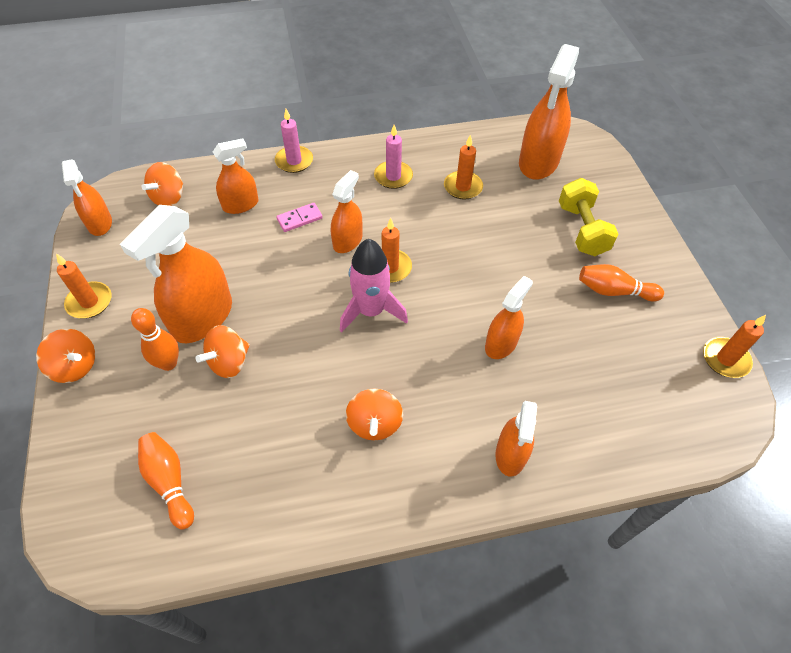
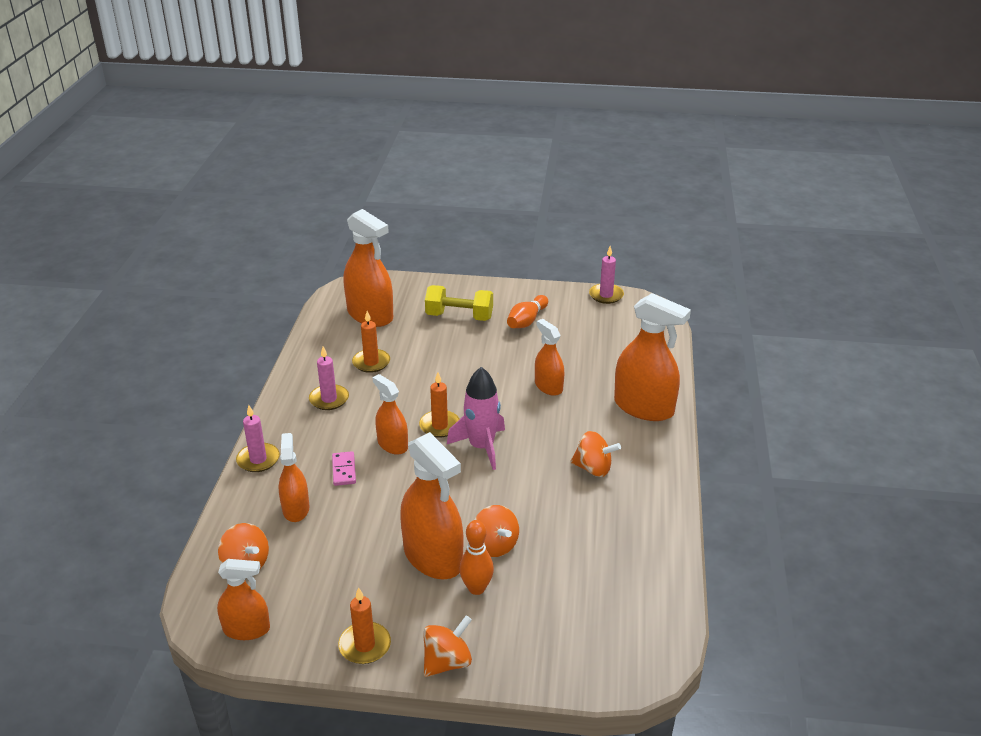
camera: 70 degrees left, 20 degrees down
orange bowling pin [138,432,194,530] -> none
orange spray bottle [495,401,537,477] -> orange spray bottle [614,293,691,421], size x1.71
orange candle [703,315,766,378] -> pink candle [589,246,624,304]

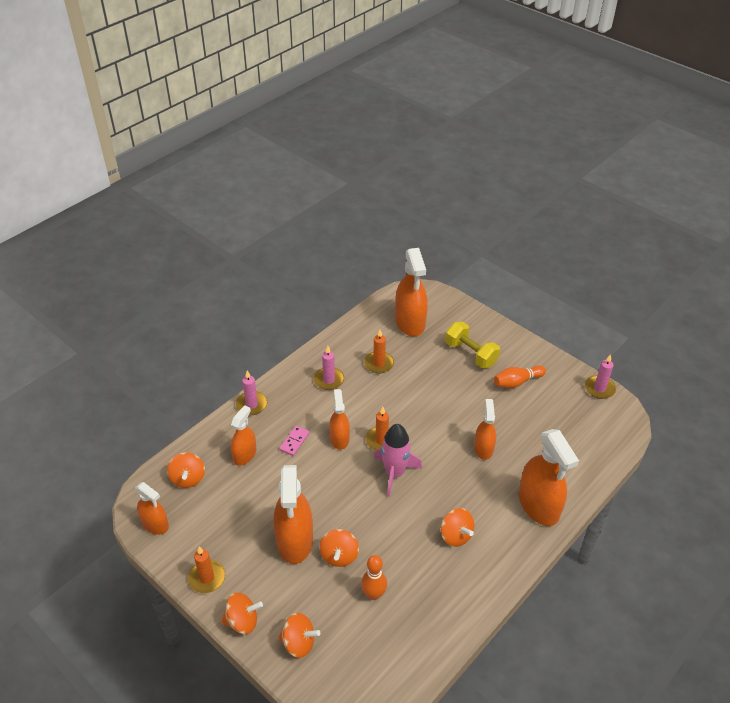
camera: 35 degrees right, 10 degrees up
orange bowling pin [459,520,494,595] -> orange bowling pin moved to [361,555,387,600]
none -> orange spinning top [278,613,320,658]

